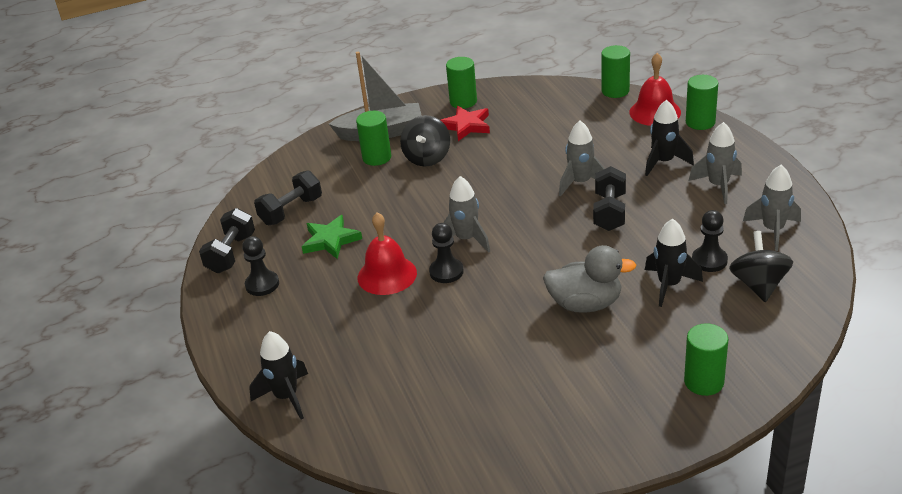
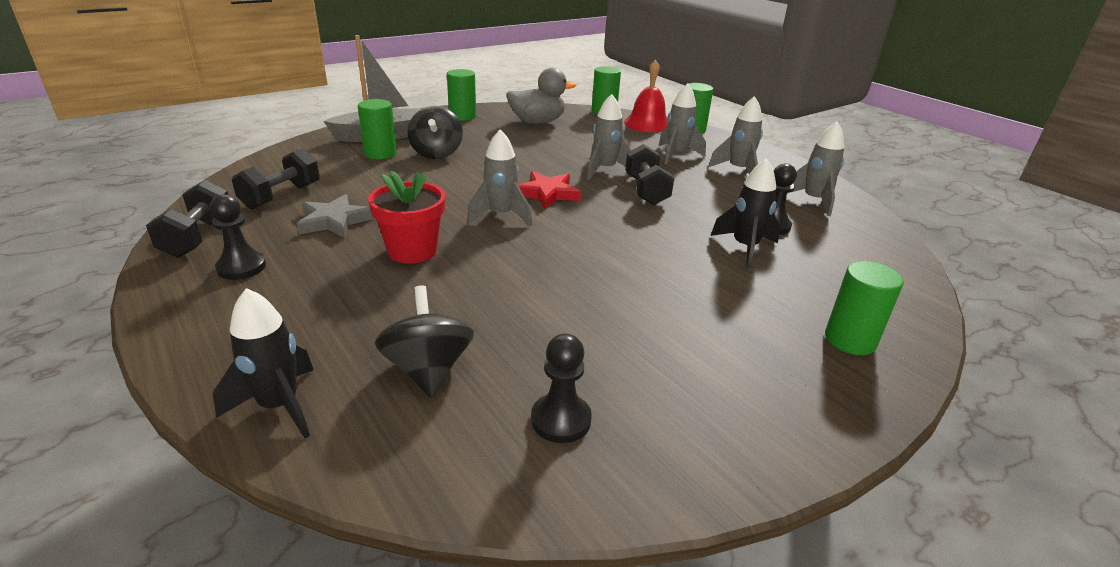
camera: 20 degrees left, 5 degrees down
green star [302,215,362,259] -> grey star [297,194,375,238]
red bell [358,213,417,295] -> red flower pot [368,170,445,264]
black pawn [429,223,464,283] -> black pawn moved to [531,333,592,443]
red star [441,106,490,141] -> red star moved to [518,171,581,209]
grey duck [543,245,636,313] -> grey duck moved to [506,68,576,124]
black rocket [645,100,694,176] -> grey rocket [658,83,706,165]
black spinning top [729,231,793,302] -> black spinning top moved to [375,285,474,397]

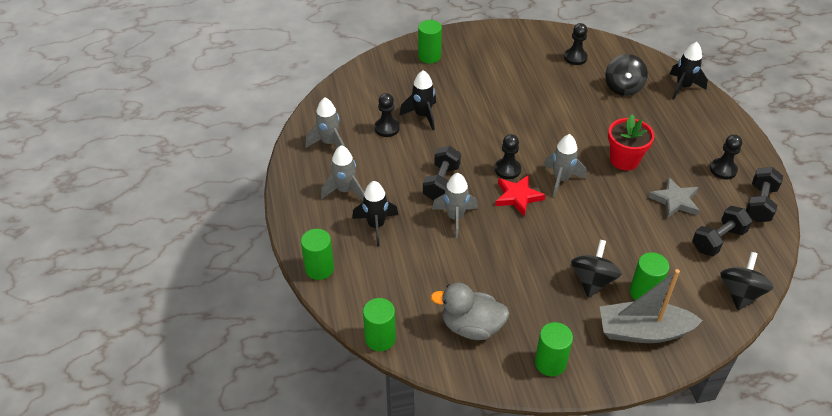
camera: 155 degrees left, 15 degrees up
red bell [624,60,668,132] -> none
grey rocket [658,83,706,165] -> black rocket [352,181,398,247]
none -> black pawn [495,134,521,179]
none -> black spinning top [720,252,774,310]

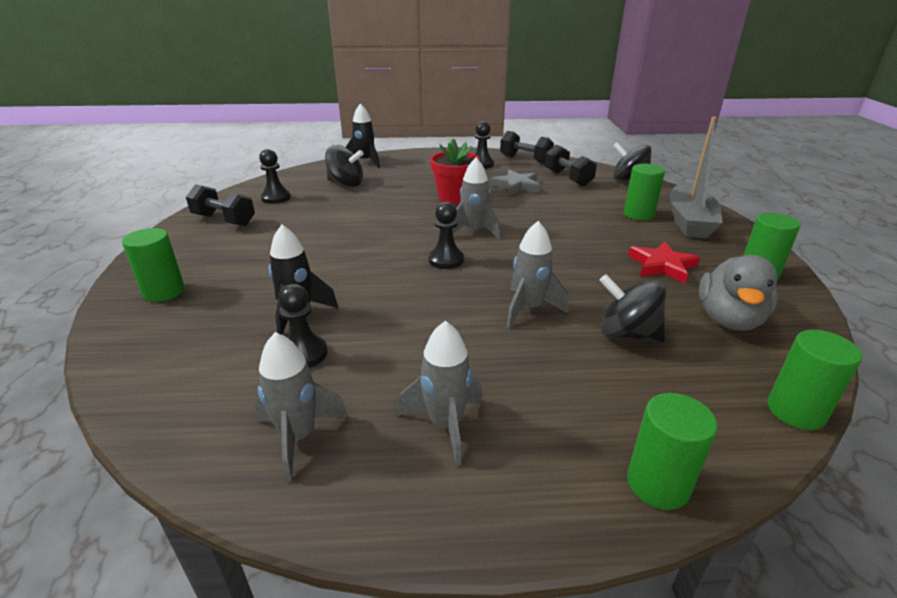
camera: 80 degrees left, 15 degrees down
black rocket [352,181,398,247] -> none
black dumbbell [423,146,461,201] -> black dumbbell moved to [186,184,255,226]
red star [495,175,545,217] -> red star moved to [628,242,701,284]
black spinning top [571,240,621,298] -> black spinning top moved to [599,274,666,343]

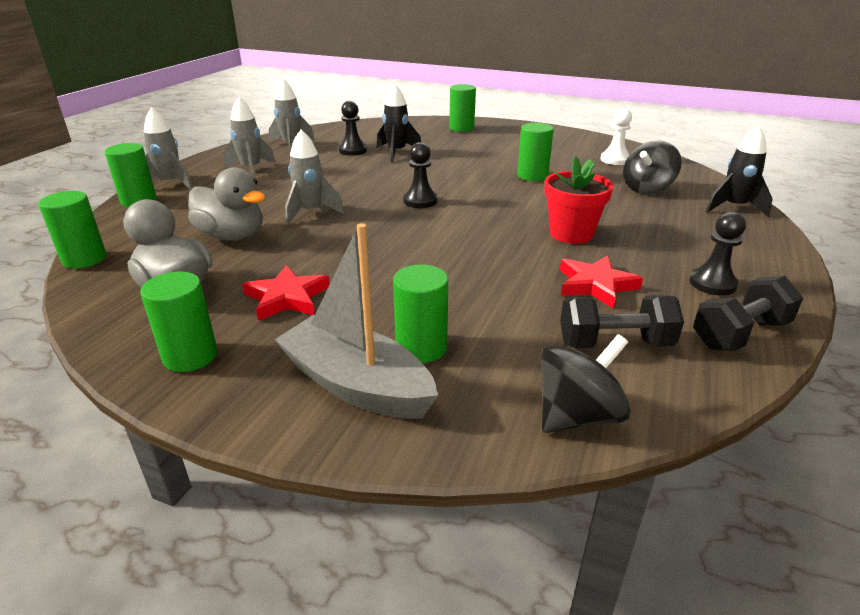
camera: 115 degrees right, 0 degrees up
black dumbbell [186,184,255,226] -> none
black pawn [259,149,291,204] -> white pawn [600,108,632,165]
grey rocket [452,158,501,239] -> grey rocket moved to [144,107,193,190]
grey star [491,170,541,196] -> red star [560,255,643,308]
black spinning top [599,274,666,343] -> grey duck [188,167,265,241]
none -> green cylinder [517,123,554,181]

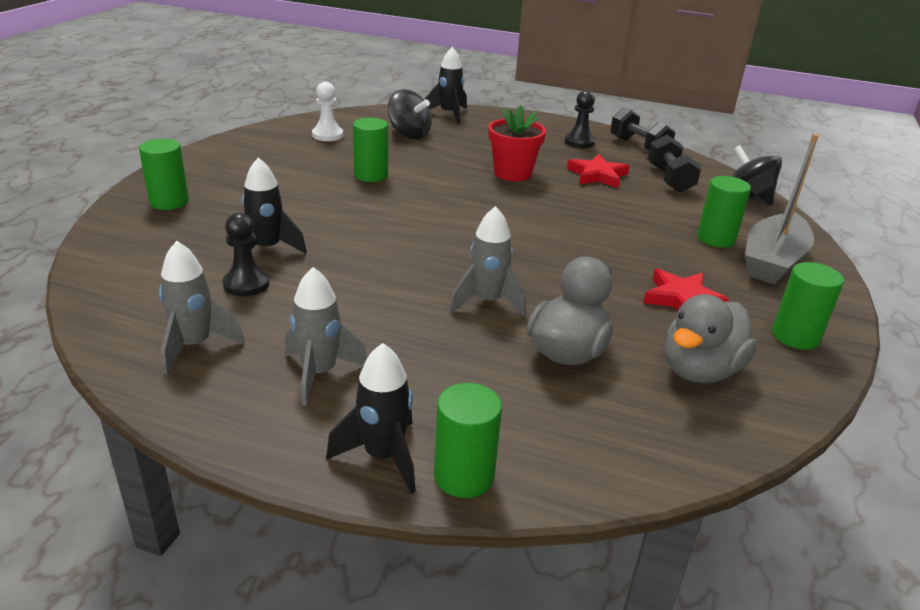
camera: 95 degrees left, 0 degrees up
green cylinder [38,191,107,269] -> none
grey rocket [144,107,193,190] -> black rocket [326,343,416,494]
black pawn [403,142,437,208] -> none

